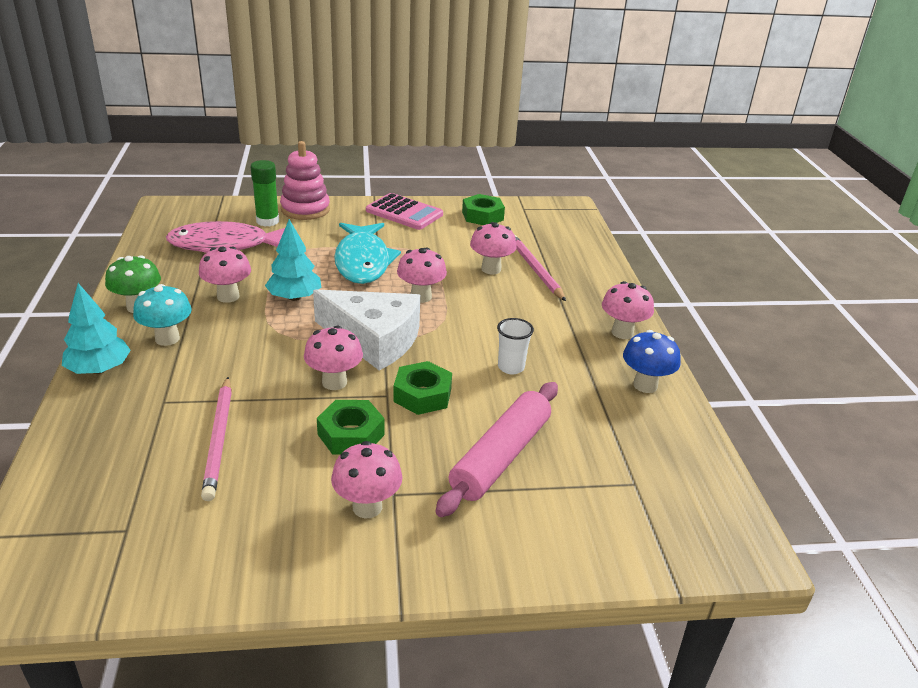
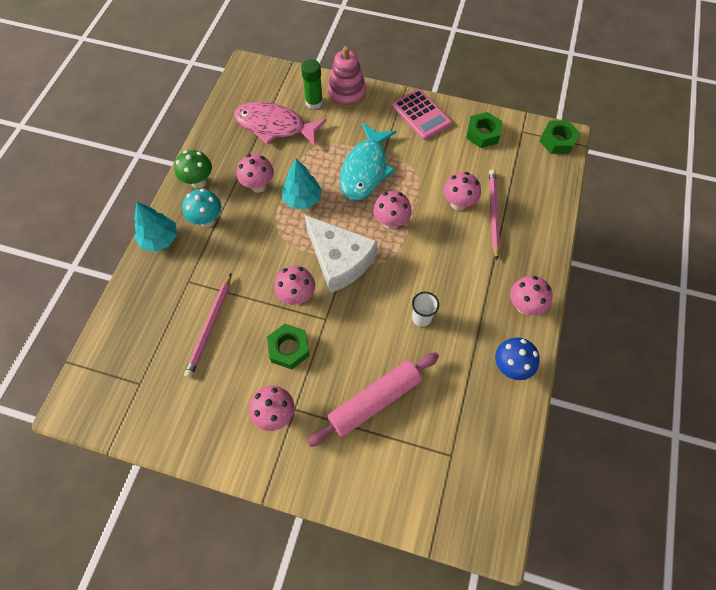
camera: 25 degrees right, 30 degrees up
green nut [393,361,452,415] -> green nut moved to [540,120,580,154]

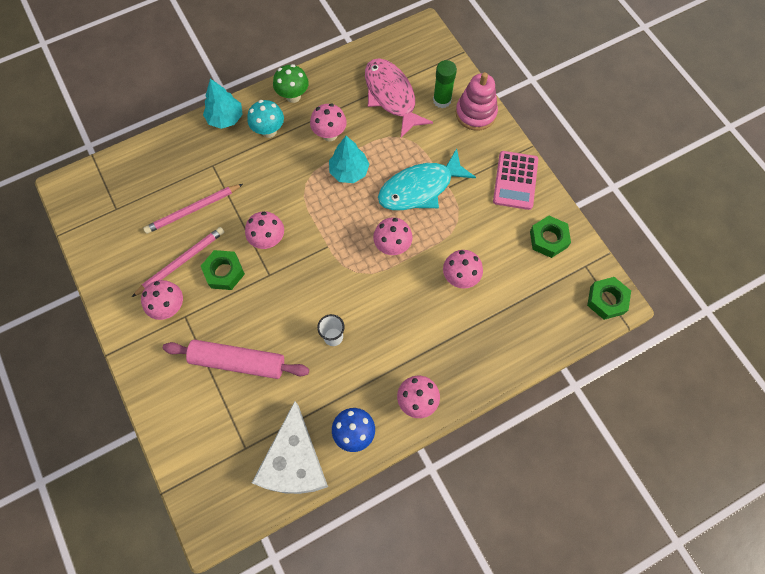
camera: 45 degrees right, 5 degrees up
white cheese [305,215,377,293] -> white cheese moved to [252,401,328,494]
pink pencil [489,169,500,260] -> pink pencil moved to [132,227,224,297]

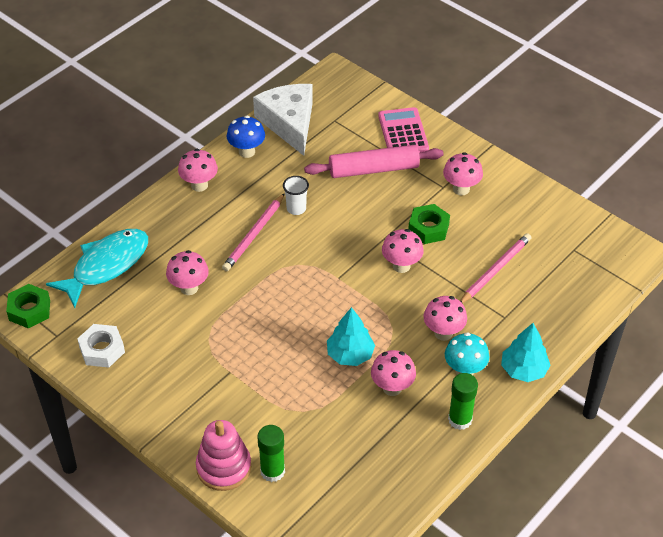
camera: 160 degrees right, 20 degrees down
pink pencil [132,227,224,297] -> pink pencil moved to [222,193,285,271]
green mushroom [273,64,309,103] -> green glue stick [448,373,478,430]
pink fish [365,58,433,138] -> none
pink mushroom [373,217,413,255] -> pink mushroom moved to [424,296,467,341]
turquoise fish [378,148,476,210] -> turquoise fish moved to [46,229,148,308]
pink calculator [493,151,538,210] -> pink calculator moved to [378,107,429,153]
green nut [530,216,571,258] -> white nut [77,324,125,368]

